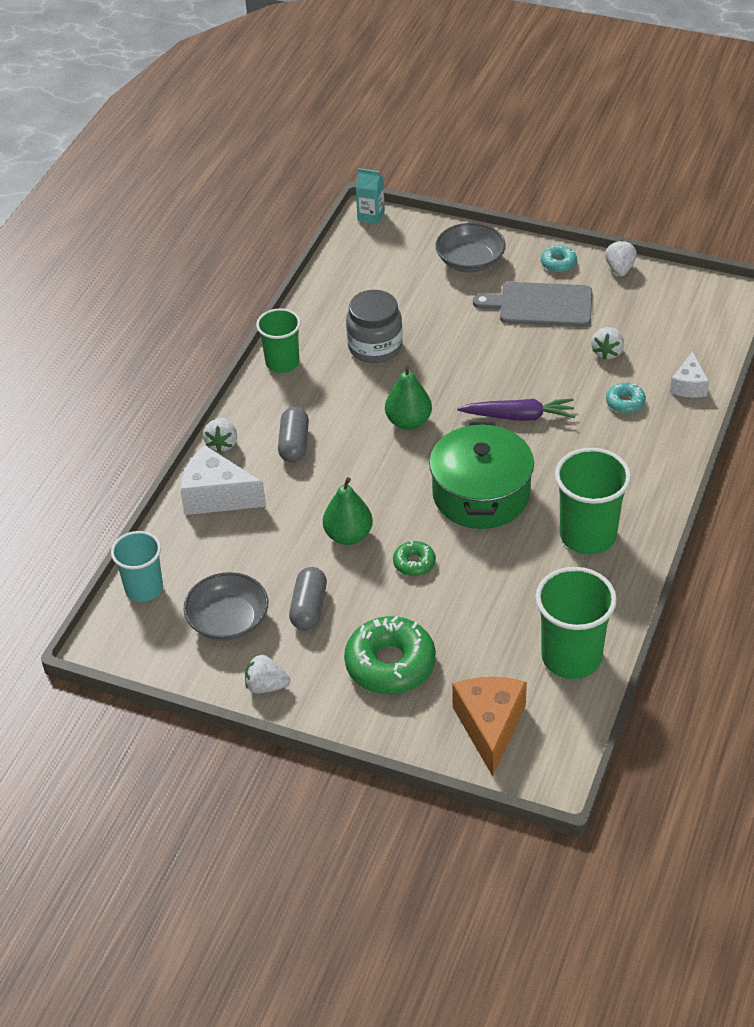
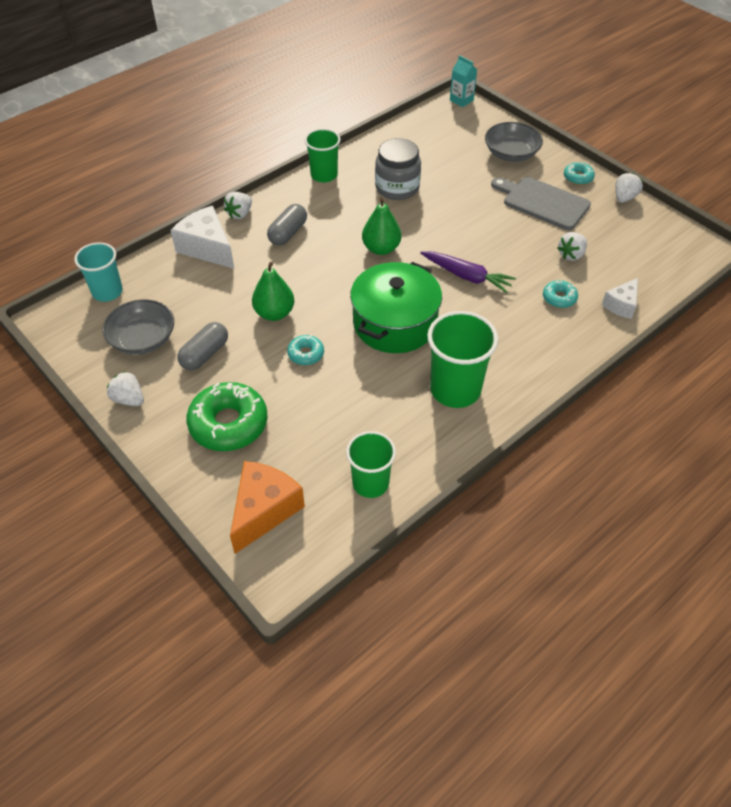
camera: 25 degrees right, 5 degrees up
green donut [393,540,436,576] -> turquoise donut [287,334,324,365]
green cup [536,567,617,679] -> green cup [346,431,396,498], size x0.66

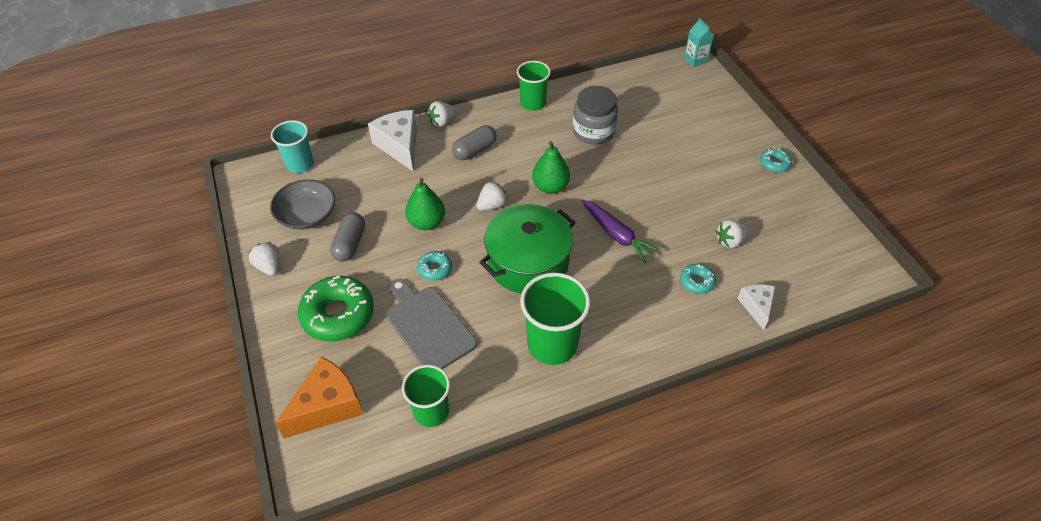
camera: 20 degrees right, 0 degrees up
grey capsule [177,322,228,370] -> grey capsule turned 45 degrees counterclockwise [330,213,365,262]
grey bowl [485,122,543,162] -> none
grey cutting board [491,177,591,230] -> grey cutting board moved to [386,279,477,369]
white cheese [602,278,638,319] -> white cheese turned 120 degrees clockwise [737,284,775,330]
white strawberry [615,173,643,203] -> white strawberry moved to [476,181,508,211]

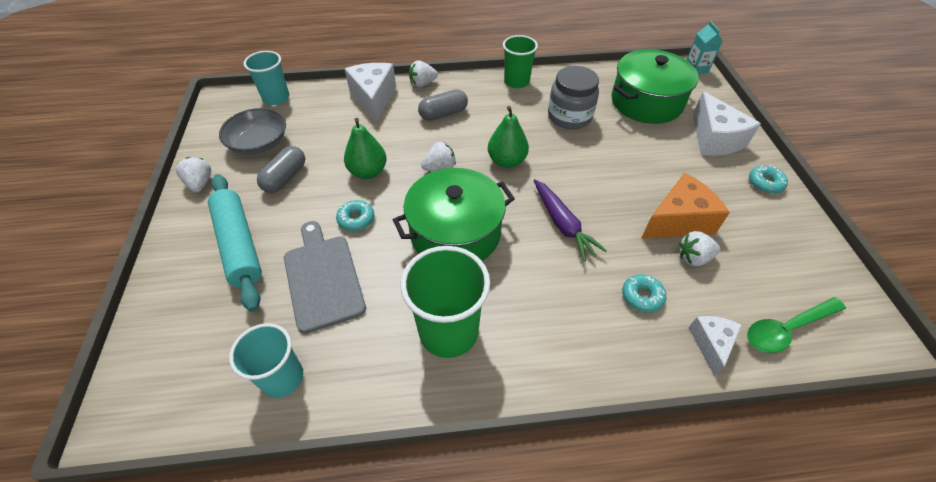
camera: 15 degrees right, 0 degrees up
orange cheese [275,357,364,438] -> orange cheese moved to [642,173,730,238]
green donut [298,276,374,341] -> turquoise rolling pin [208,174,262,312]
green cup [402,365,450,427] -> turquoise cup [229,323,303,398]
none -> green pot [611,49,699,124]
none -> white cheese [693,91,761,156]
none -> green spoon [747,297,846,353]

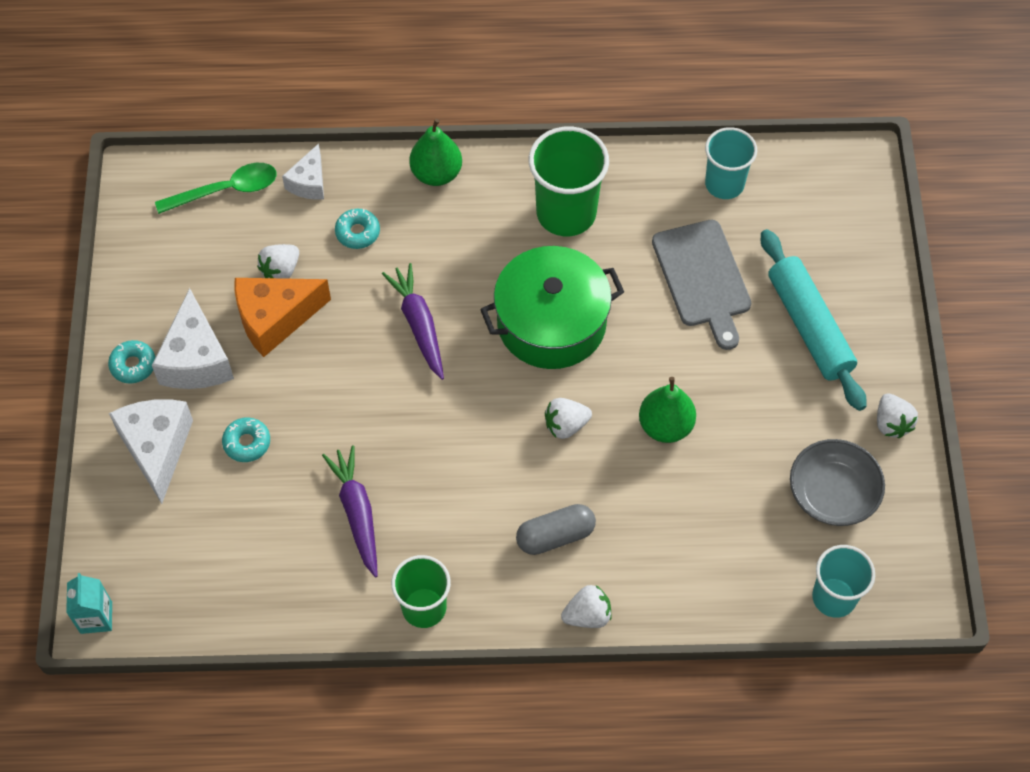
camera: 175 degrees left, 10 degrees up
grey capsule [257,146,305,193] -> none
turquoise donut [336,200,374,231] -> turquoise donut moved to [222,417,270,462]
white cheese [345,63,396,122] -> white cheese moved to [152,288,234,389]
green pear [488,106,529,168] -> green pear moved to [409,119,462,186]
grey jar [548,66,599,129] -> purple carrot [322,445,378,577]
green pot [611,49,699,124] -> none
white strawberry [679,231,720,266] -> white strawberry turned 135 degrees clockwise [257,244,299,279]

